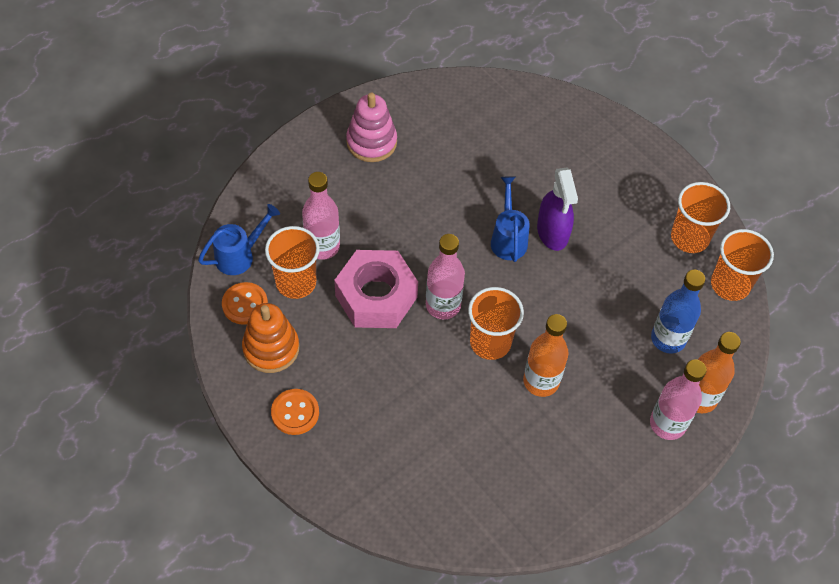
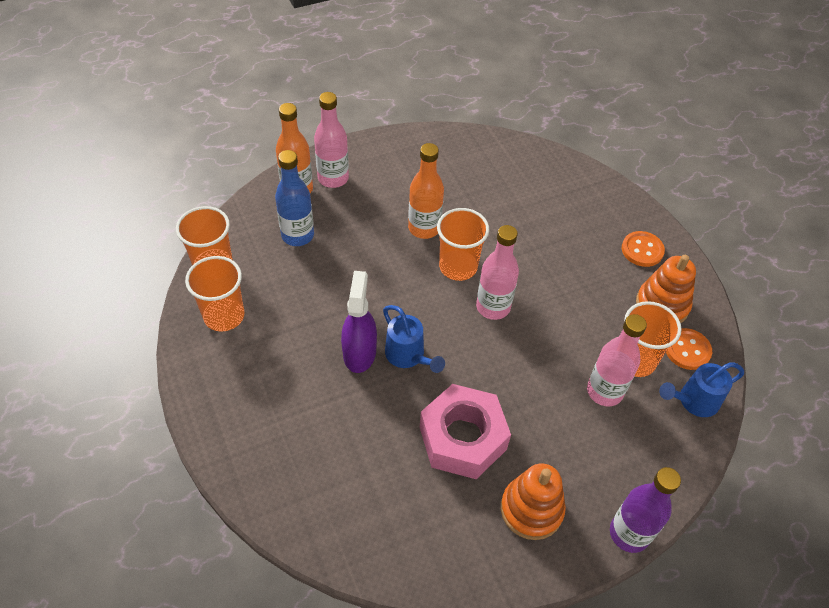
camera: 165 degrees left, 5 degrees down
pink nut [334,250,418,328] -> pink nut moved to [420,384,511,479]
pink stacking toy [346,93,397,162] -> orange stacking toy [501,464,566,540]
blue watering can [491,176,530,262] -> blue watering can turned 45 degrees counterclockwise [383,305,445,373]
none -> purple bottle [610,467,681,553]

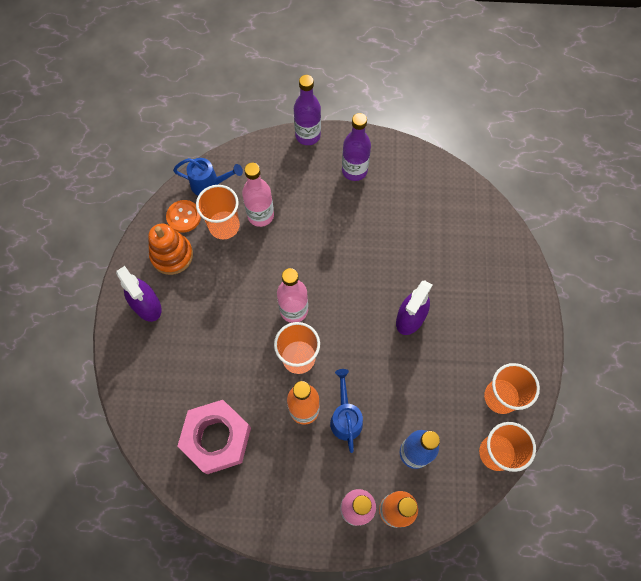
camera: 150 degrees left, 15 degrees up
blue watering can [383,305,445,373] -> blue watering can moved to [330,369,363,453]
pink nut [420,384,511,479] -> pink nut moved to [177,400,251,474]
orange stacking toy [501,464,566,540] -> purple bottle [342,113,371,181]
orange button [622,231,665,267] -> purple spray bottle [116,266,162,322]

